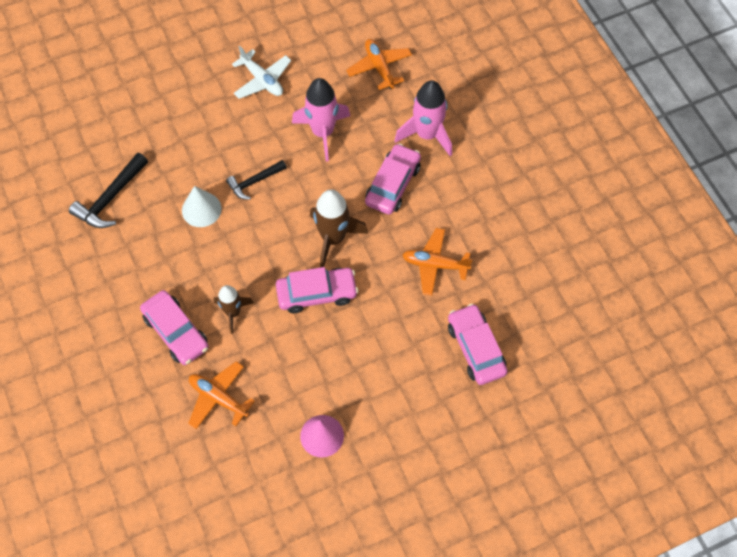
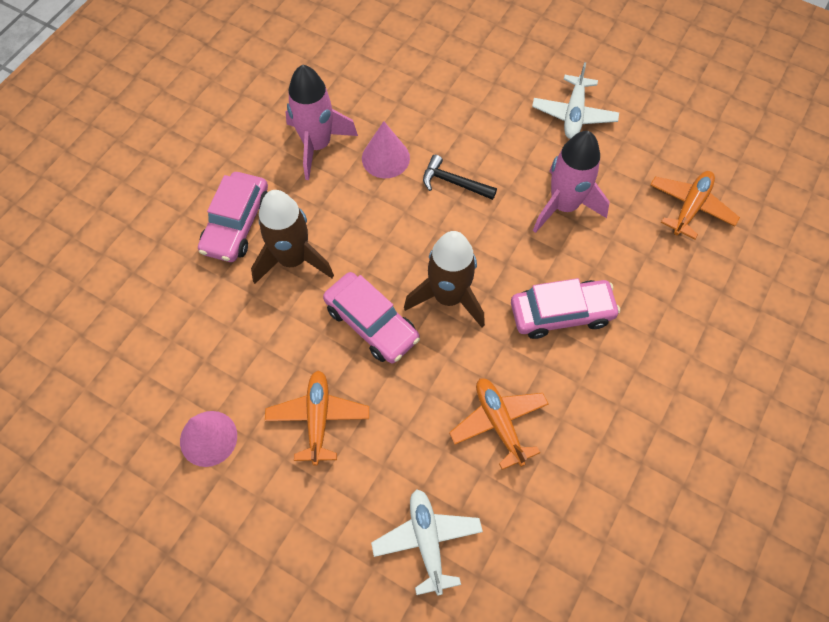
camera: 55 degrees right, 0 degrees up
black hammer [69,153,148,228] -> none
white cone [182,186,222,227] -> pink cone [362,121,410,178]
orange plane [188,361,255,429] -> orange plane moved to [265,370,369,466]
brown rocket [214,285,254,334] -> brown rocket [251,190,334,284], size x1.59
pink rocket [394,80,452,156] -> pink rocket moved to [285,65,358,180]
pink car [448,304,508,385] -> white plane [371,489,483,596]

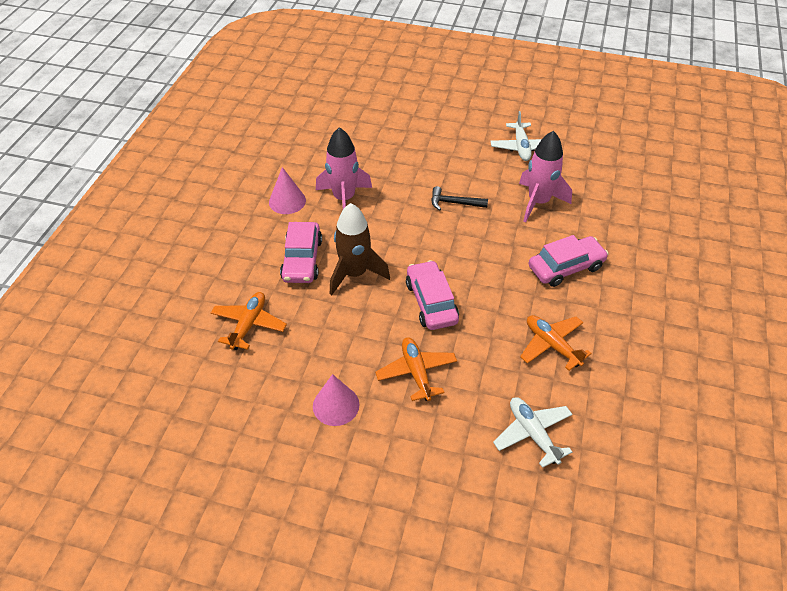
camera: 15 degrees left, 15 degrees down
pink car [323,272,420,363] -> pink car turned 135 degrees counterclockwise [406,260,459,330]
pink cone [362,121,410,178] -> pink cone moved to [269,167,306,214]
brown rocket [404,231,485,327] -> none
orange plane [650,171,740,239] -> orange plane moved to [211,292,287,350]

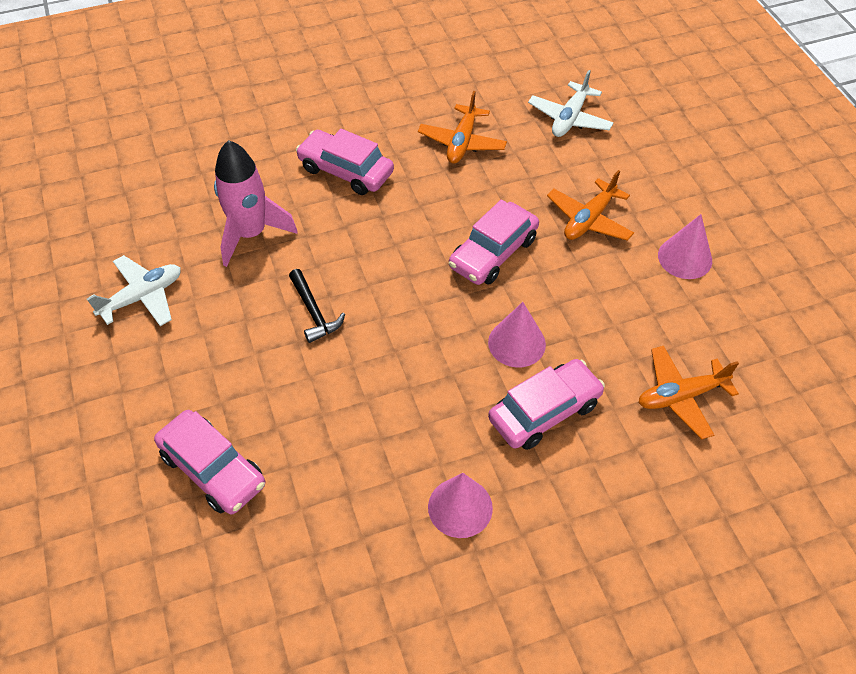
camera: 125 degrees left, 5 degrees up
pink rocket [316,127,372,209] -> none
brown rocket [330,203,390,295] -> pink cone [488,302,546,368]
none -> pink car [154,410,265,514]

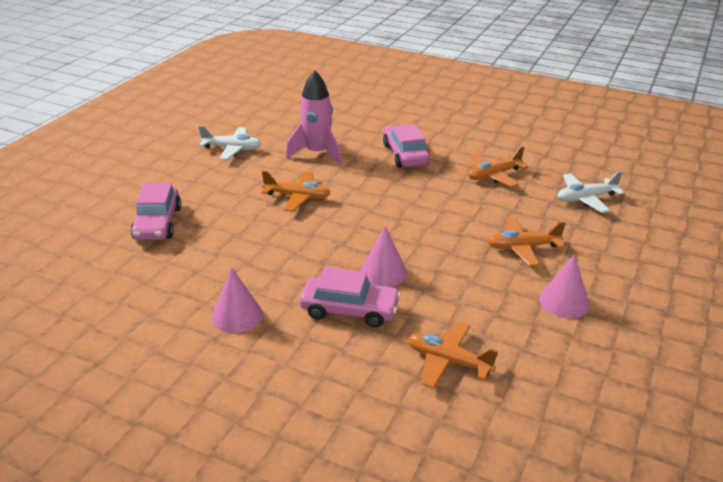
camera: 45 degrees right, 20 degrees down
black hammer [289,269,345,343] -> orange plane [261,171,330,211]
pink car [449,199,539,285] -> none

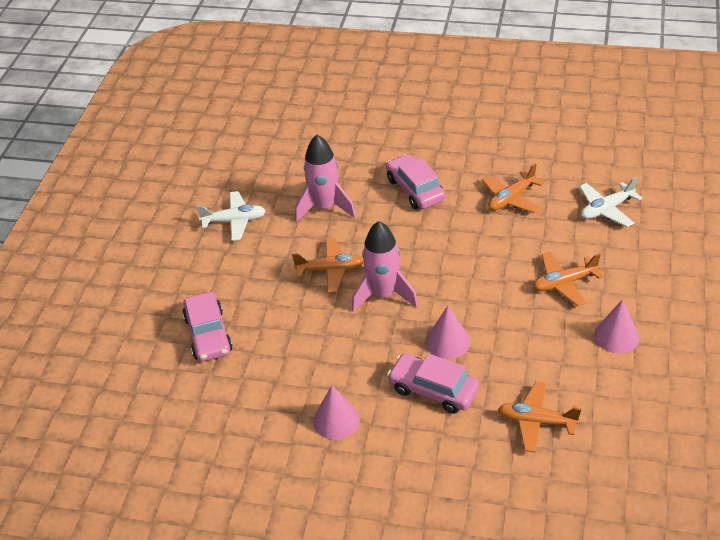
camera: 10 degrees left, 10 degrees up
pink car [300,267,401,328] -> pink car turned 150 degrees counterclockwise [387,354,480,414]
none -> pink rocket [352,221,418,312]

